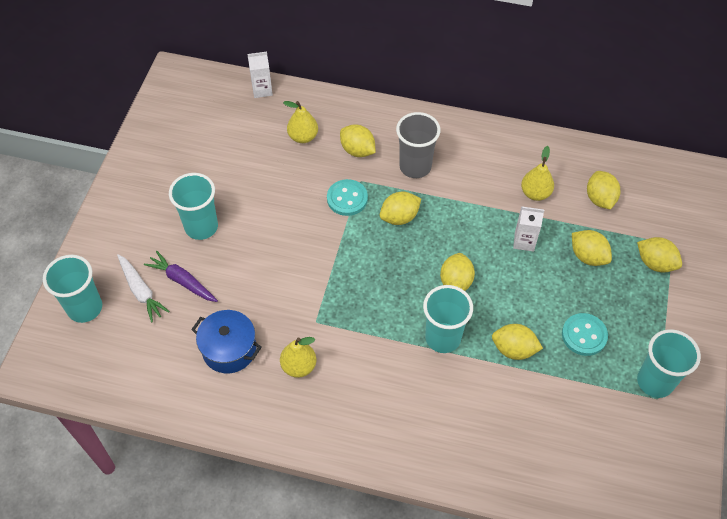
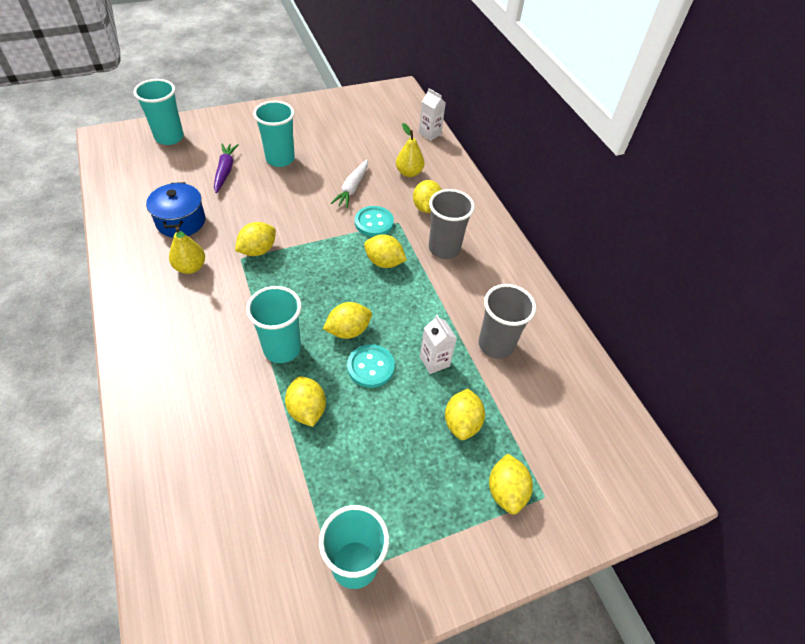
camera: 50 degrees right, 5 degrees down
white carrot [117,254,170,323] -> white carrot moved to [331,159,368,208]
yellow pear [521,146,554,201] -> grey cup [478,284,536,359]
turquoise button [562,313,608,356] -> turquoise button moved to [347,344,395,388]
yellow lemon [587,171,621,209] -> yellow lemon moved to [235,222,276,256]

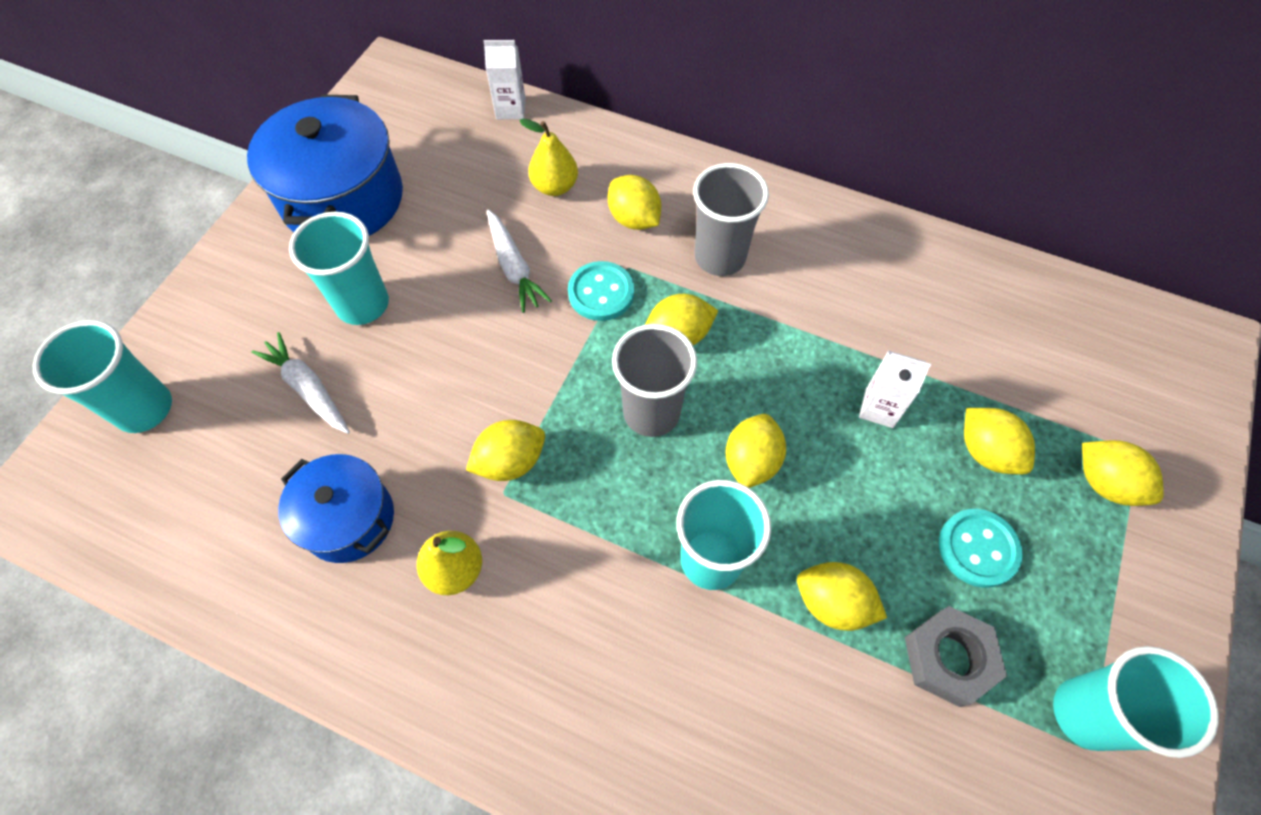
camera: 40 degrees left, 10 degrees up
purple carrot [214,144,238,193] -> white carrot [251,332,350,434]
yellow lemon [235,222,276,256] -> yellow lemon turned 60 degrees clockwise [466,420,545,481]
turquoise button [347,344,395,388] -> turquoise button moved to [939,509,1023,588]
grey cup [478,284,536,359] -> grey cup moved to [612,324,697,437]
none -> blue pot [247,94,403,236]
none -> grey nut [905,606,1007,707]

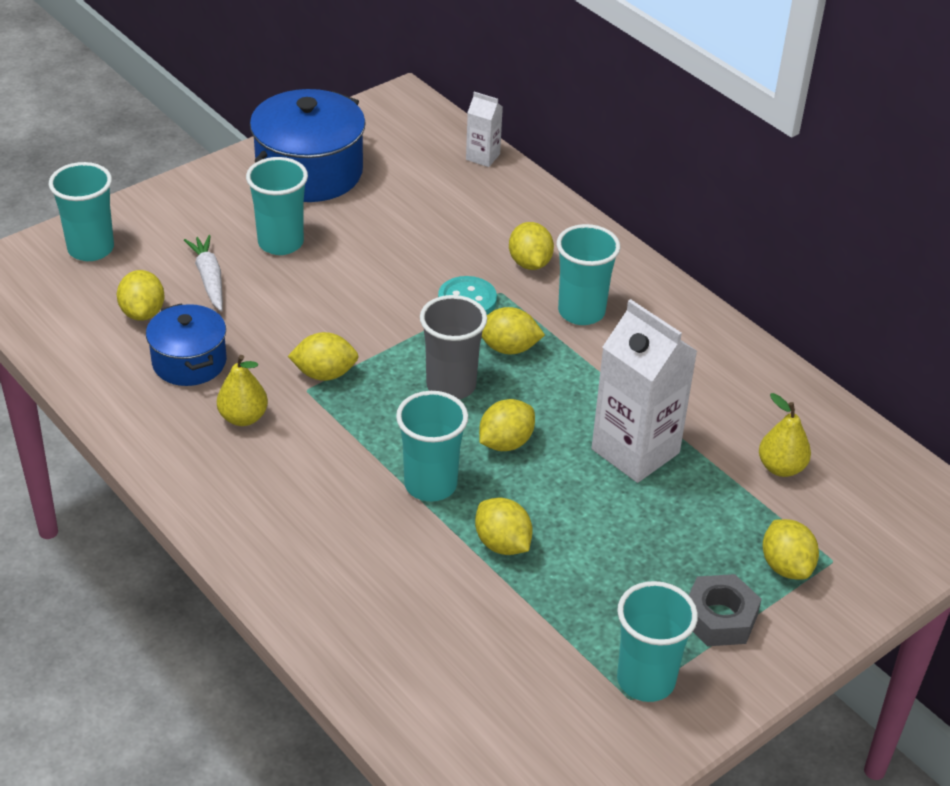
camera: 25 degrees right, 20 degrees down
white carrot [487,210,552,313] -> none
yellow pear [519,119,578,196] -> yellow pear moved to [759,393,811,477]
grey cup [693,163,769,276] -> turquoise cup [557,224,621,325]
white carton [859,351,931,428] -> white carton [592,299,697,483], size x2.02
grey nut [905,606,1007,707] -> grey nut moved to [689,574,762,646]
turquoise button [939,509,1023,588] -> none
yellow lemon [964,408,1035,474] -> yellow lemon moved to [117,270,165,321]

